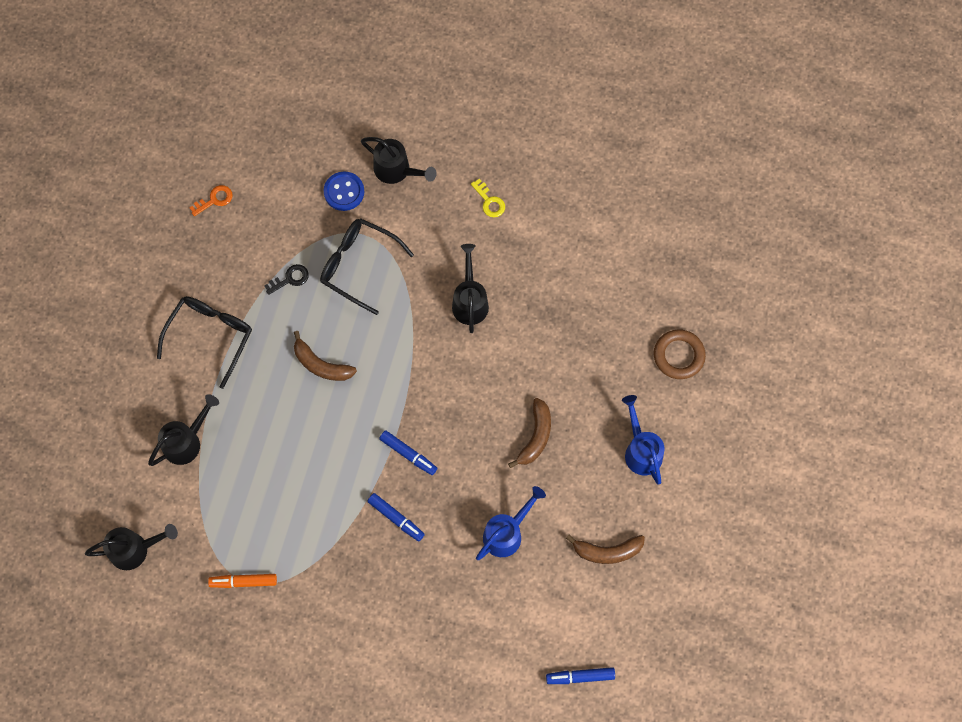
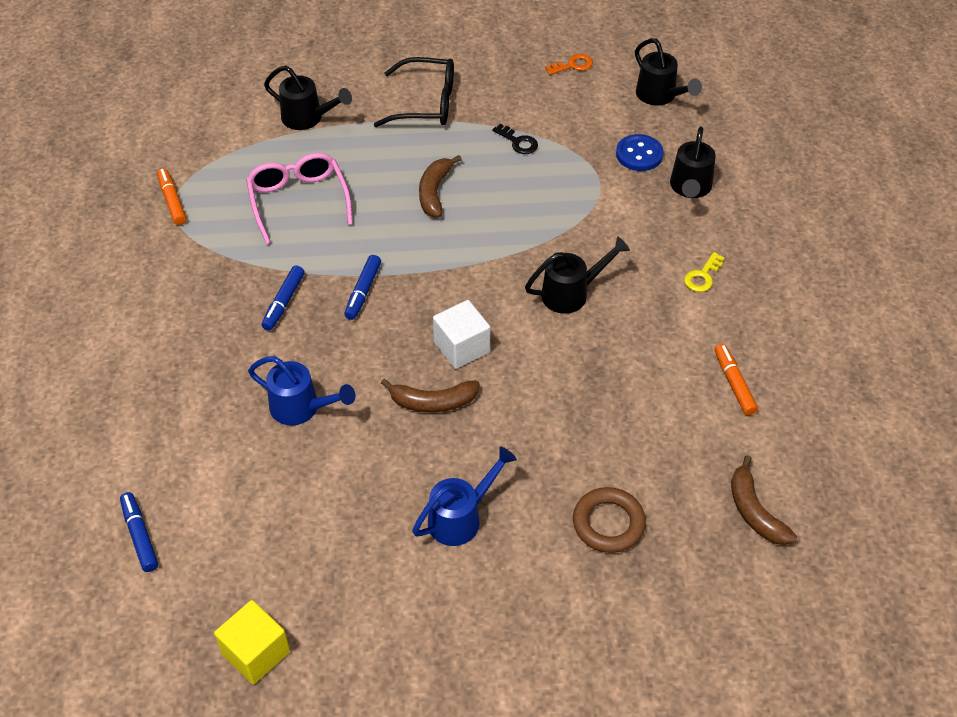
camera: 70 degrees right, 20 degrees down
black watering can [85,524,178,570] -> black watering can moved to [635,38,702,105]
orange key [189,185,233,216] -> orange key turned 60 degrees counterclockwise [545,54,593,75]
black glasses [320,218,414,315] -> none
brown banana [566,535,645,564] -> brown banana moved to [731,455,797,545]
none -> yellow cube [214,600,290,684]
none -> pink glasses [246,153,353,244]
none -> white cube [433,300,490,369]
none -> orange marker [714,344,758,415]

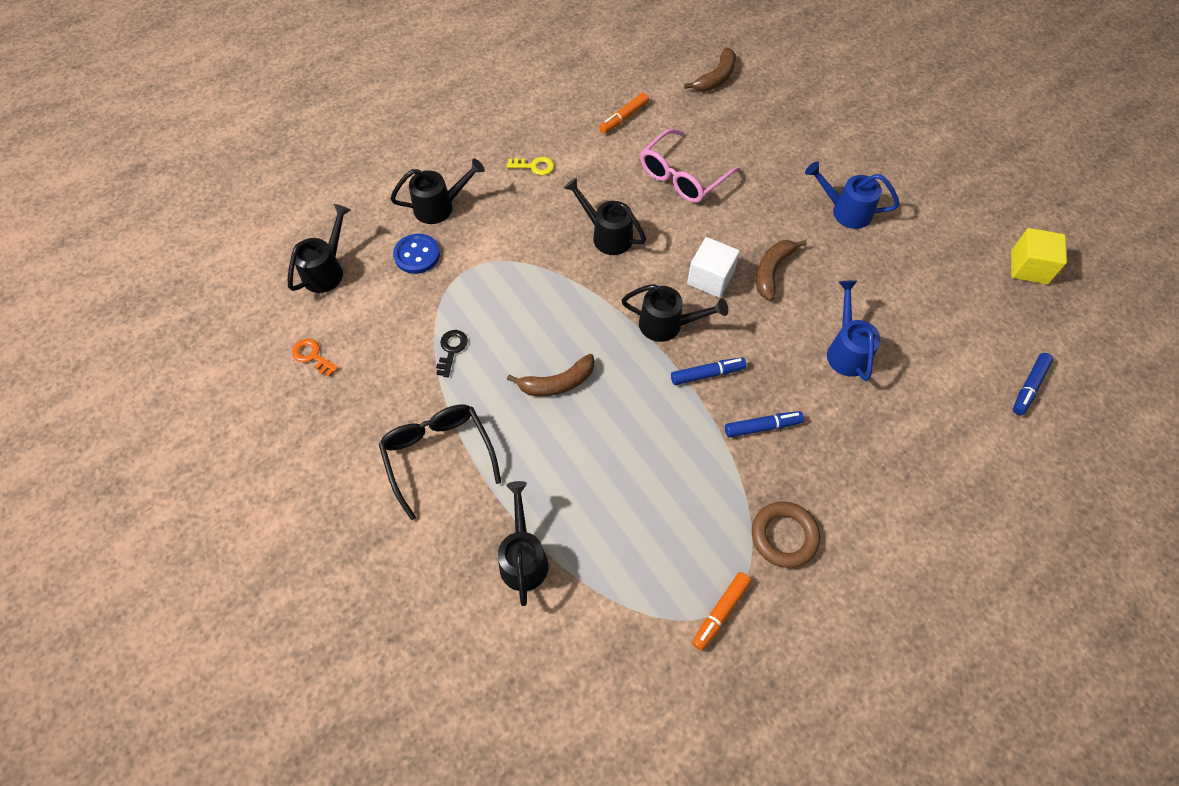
camera: 120 degrees left, 10 degrees up
pink glasses [246,153,353,244] -> pink glasses moved to [640,128,741,203]
brown banana [381,379,480,412] -> brown banana turned 120 degrees counterclockwise [756,240,807,300]
brown ring [573,487,646,553] -> brown ring moved to [752,502,820,568]
none -> black watering can [621,284,728,342]

